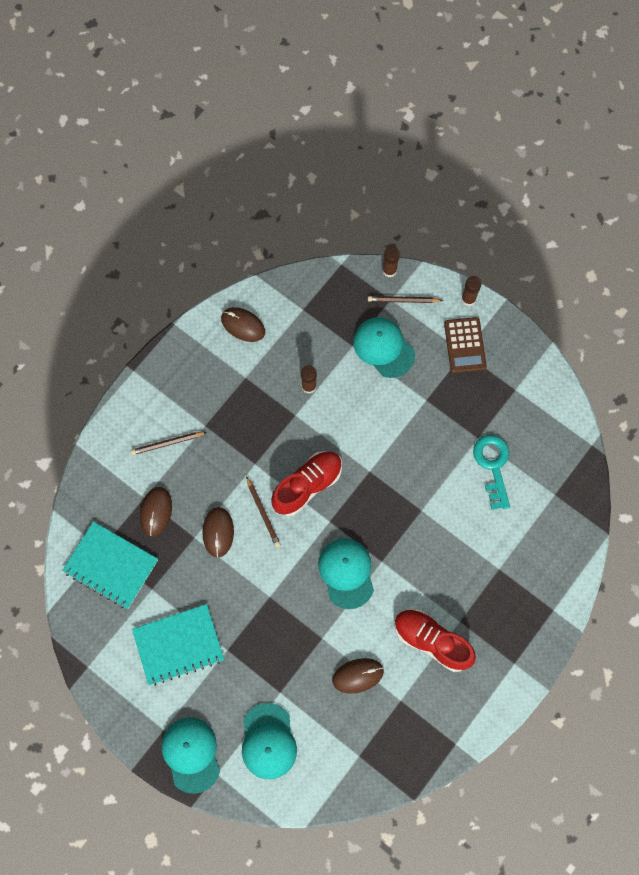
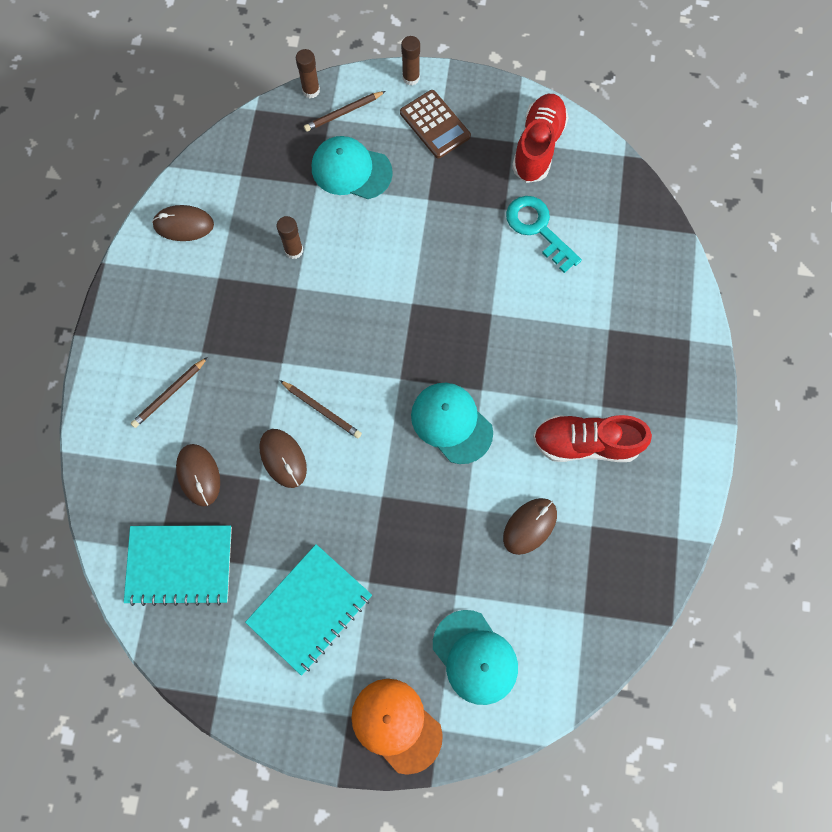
camera: 30 degrees left, 0 degrees up
turquoise cap [161,717,220,794] -> orange cap [351,679,443,775]
red shoe [271,451,342,516] -> red shoe moved to [512,94,569,183]

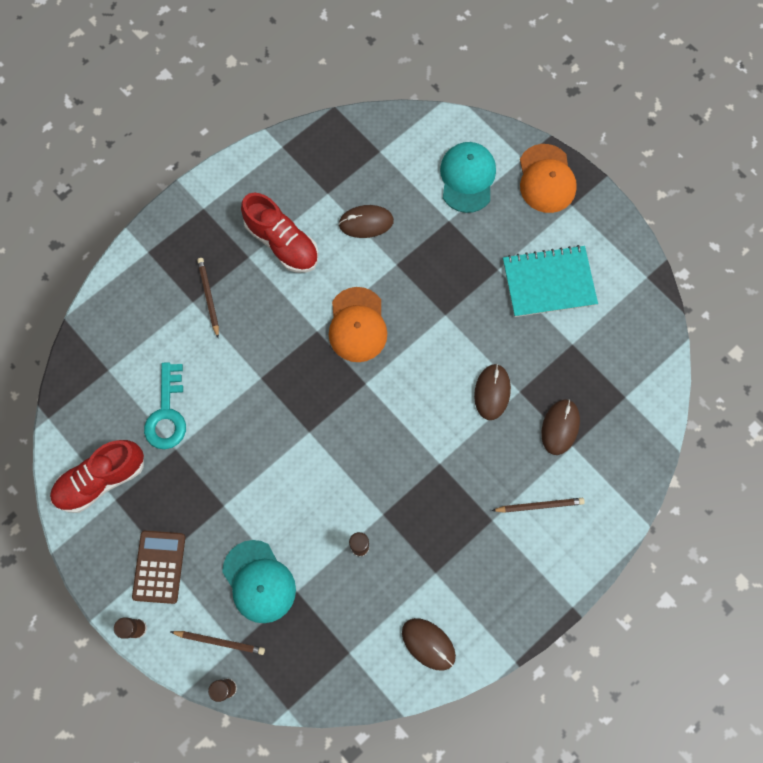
camera: 140 degrees left, 0 degrees up
turquoise notebook [124,525,232,606] -> none
brown pencil [280,380,362,438] -> brown pencil moved to [197,258,219,338]
turquoise cap [411,383,493,464] -> orange cap [329,287,387,362]

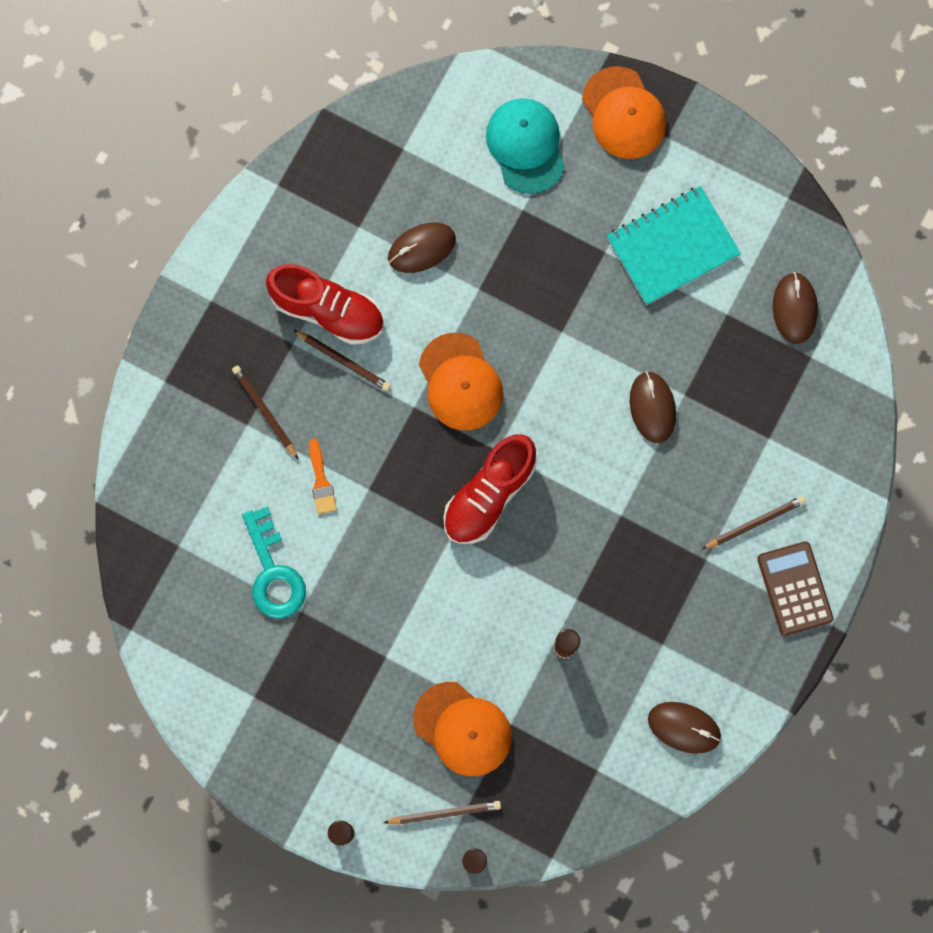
camera: 20 degrees left, 5 degrees up
red shoe [50,440,144,513] -> red shoe moved to [443,434,536,544]
brown calculator [132,531,185,604] -> brown calculator moved to [757,541,833,636]
turquoise cap [222,540,296,623] -> orange cap [413,682,512,776]
brown mouse [541,399,580,455] -> brown mouse moved to [773,272,818,344]
none -> brown pencil [294,330,391,391]
none -> orange brush [309,439,337,514]

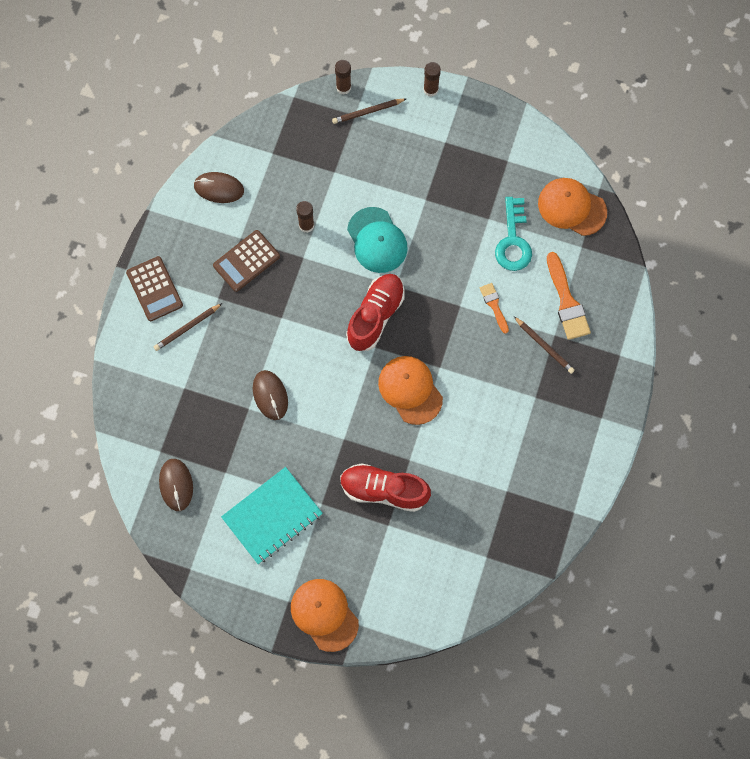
camera: 170 degrees right, 5 degrees down
turquoise key [242,506,306,619] -> turquoise key turned 150 degrees counterclockwise [495,197,532,271]
red shoe [266,264,384,345] -> red shoe moved to [340,463,431,512]
brown pencil [294,330,391,391] -> none
brown mouse [388,222,456,273] -> none
orange cap [413,682,512,776] -> orange cap moved to [538,178,607,236]
turquoise cap [486,98,565,194] -> turquoise cap moved to [347,207,408,273]
none -> brown calculator [213,230,280,292]
none -> orange brush [547,252,591,340]

